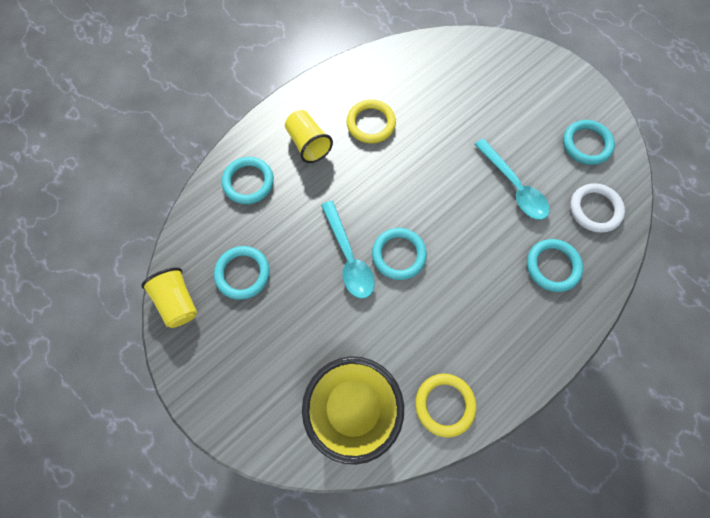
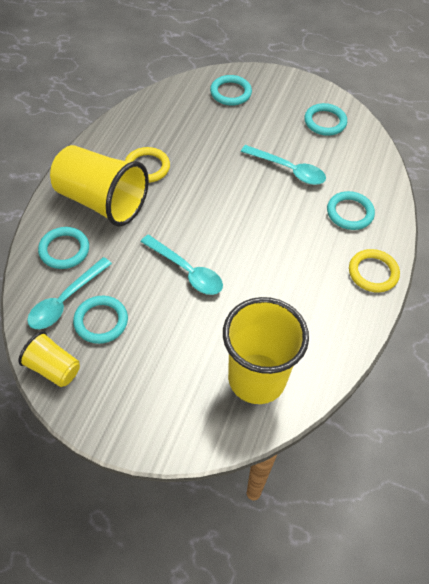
camera: 30 degrees left, 15 degrees down
yellow cup [285,110,333,163] -> yellow cup [50,145,149,227], size x1.92
turquoise ring [372,228,427,280] -> turquoise ring moved to [210,75,252,106]
yellow ring [415,373,476,438] -> yellow ring moved to [349,249,400,293]
white ring [570,183,625,233] -> none
none -> turquoise spoon [27,257,112,329]

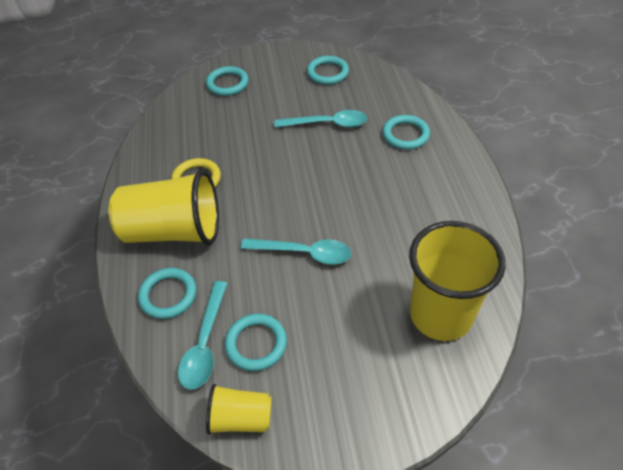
camera: 25 degrees left, 5 degrees down
yellow ring [349,249,400,293] -> none

